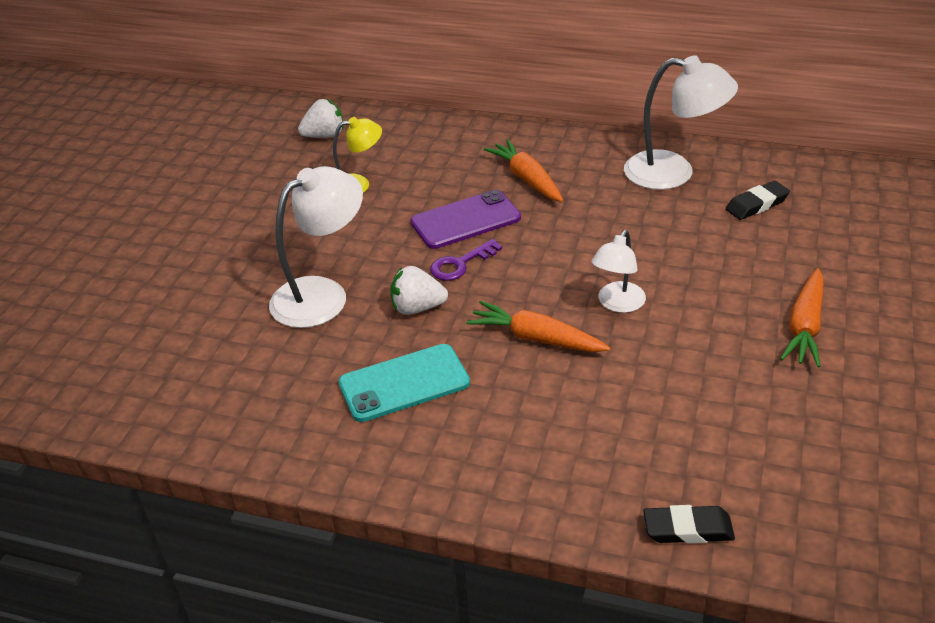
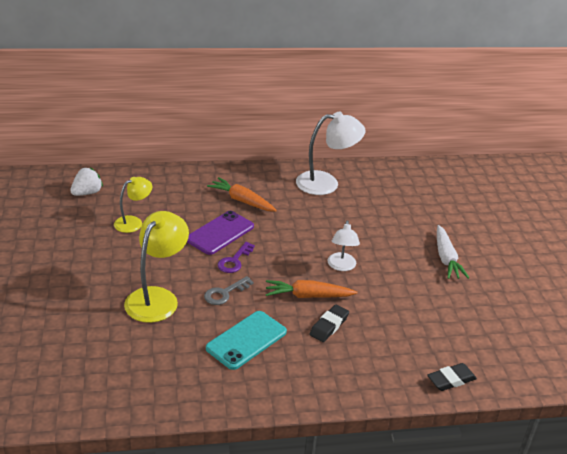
camera: 30 degrees left, 5 degrees down
white lamp [269,166,363,328] -> yellow lamp [124,211,189,323]
white strawberry [390,266,448,315] -> grey key [204,276,254,305]
black eraser [726,181,790,220] -> black eraser moved to [309,305,349,342]
orange carrot [780,268,824,368] -> white carrot [437,225,469,279]

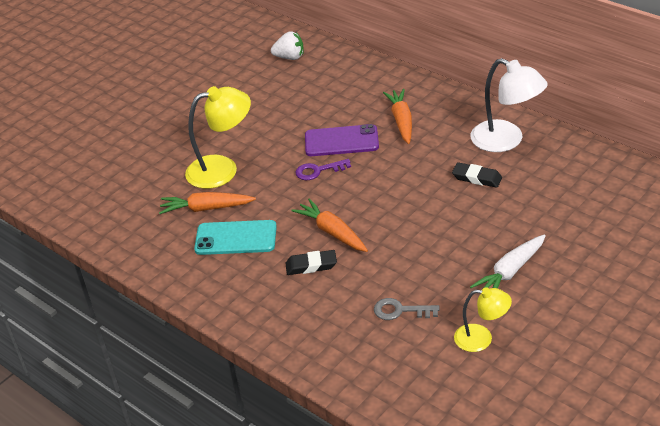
camera: 55 degrees right, 5 degrees up
yellow lamp [114,177,152,233] -> yellow lamp moved to [454,287,512,352]
grey key [204,276,254,305] -> grey key moved to [374,298,440,320]
white lamp [328,220,360,271] -> none
black eraser [427,363,477,391] -> black eraser moved to [452,162,502,188]
none -> orange carrot [159,192,256,214]

